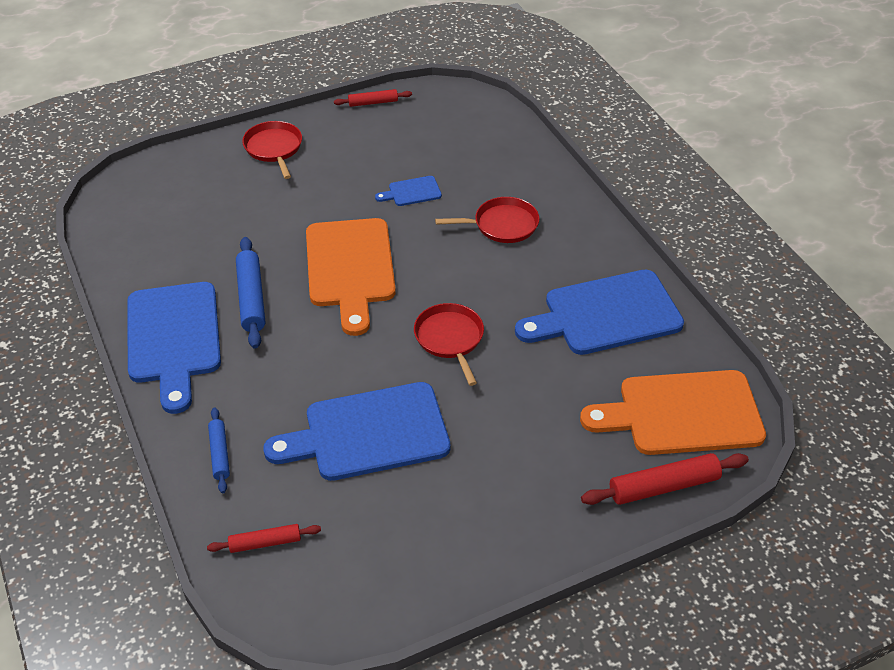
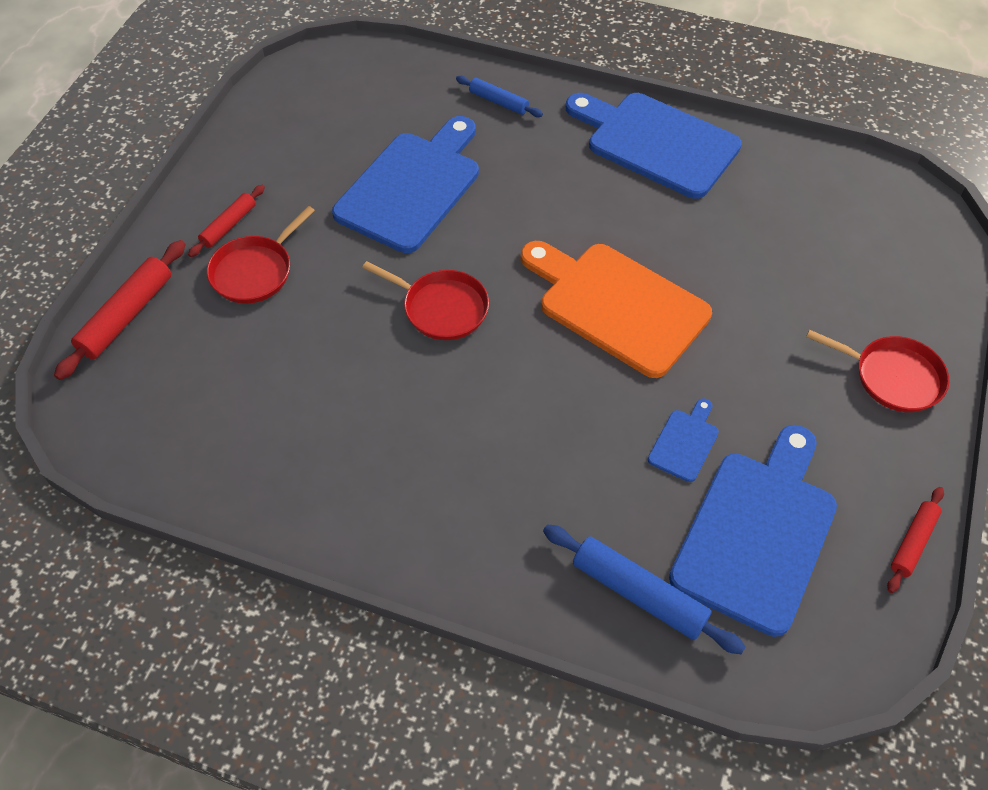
camera: 135 degrees right, 10 degrees up
red rolling pin [207,524,321,553] -> red rolling pin moved to [188,185,265,257]
blue rolling pin [236,237,265,349] -> blue rolling pin moved to [543,524,746,654]
red pan [435,197,540,243] -> red pan moved to [207,206,315,304]
blue cutting board [515,270,684,355] -> blue cutting board moved to [669,425,837,637]
orange cutting board [580,370,766,455] -> none

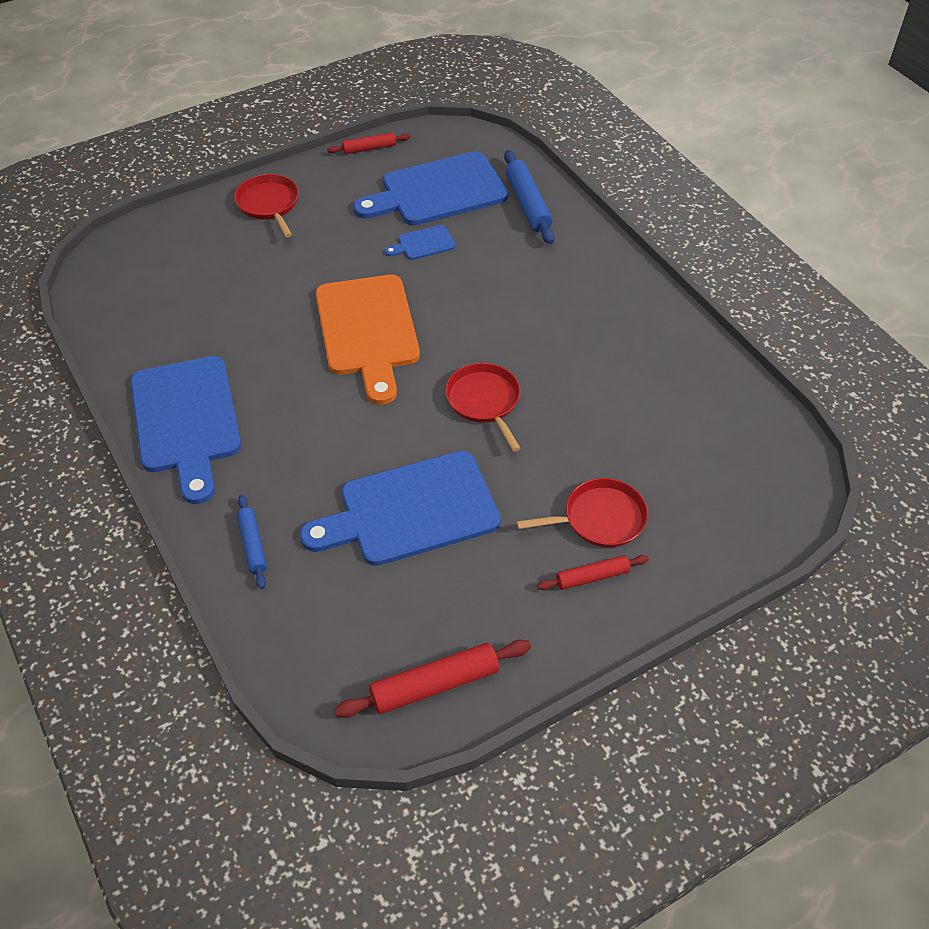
camera: 140 degrees left, 5 degrees down
red rolling pin [54,240,186,380] -> red rolling pin moved to [334,640,531,718]

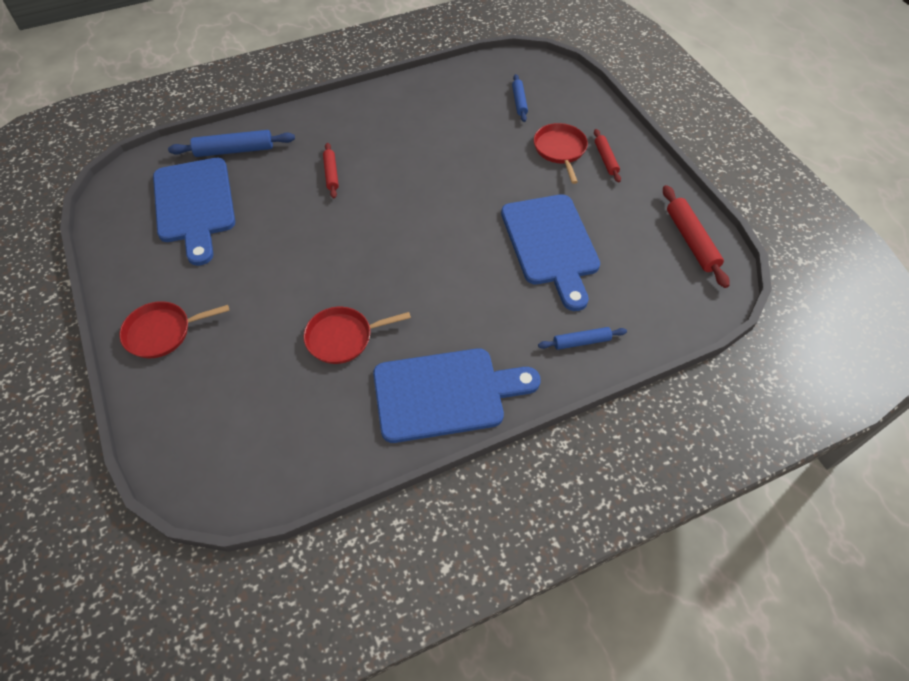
camera: 85 degrees left, 5 degrees up
orange cutting board [316,275,420,405] -> none
red rolling pin [327,132,410,154] -> red rolling pin moved to [323,143,339,199]
blue cutting board [385,225,456,260] -> none
red pan [445,363,521,452] -> red pan moved to [304,307,411,364]
none -> blue rolling pin [512,74,528,122]

